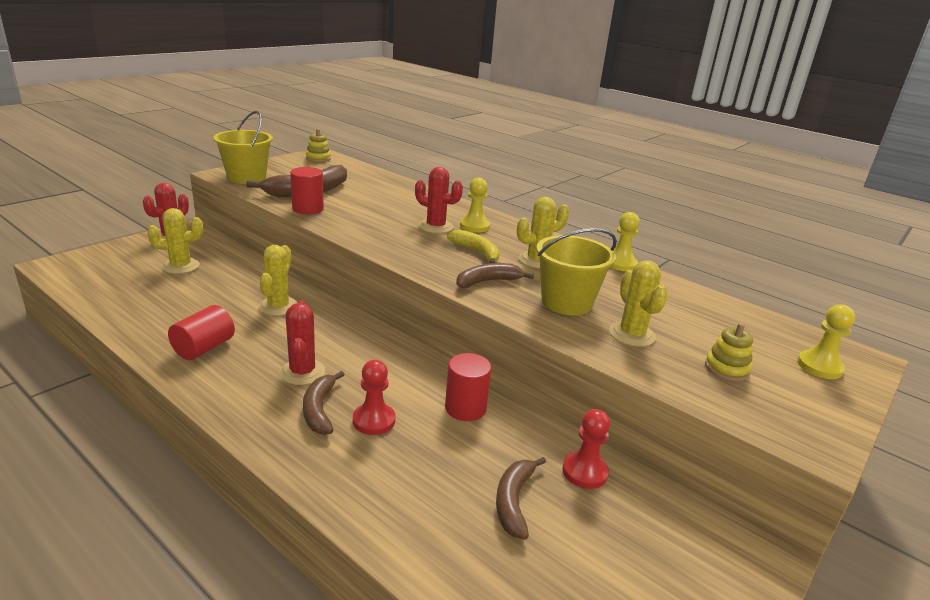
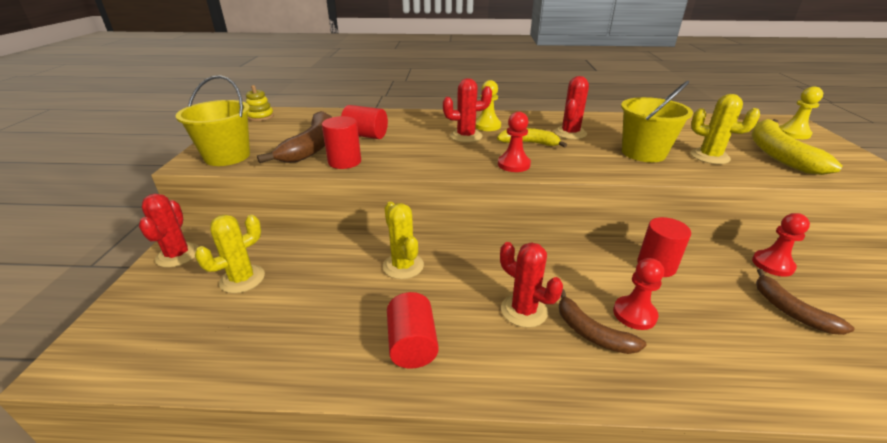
camera: 35 degrees left, 5 degrees up
brown banana [456,263,534,288] -> none
yellow cactus [517,197,569,268] -> red cactus [554,76,589,139]
yellow pawn [610,212,640,271] -> none
yellow stacking toy [705,323,753,381] -> yellow banana [752,119,843,175]
none -> red cylinder [341,105,388,139]
none -> red pawn [498,111,531,172]

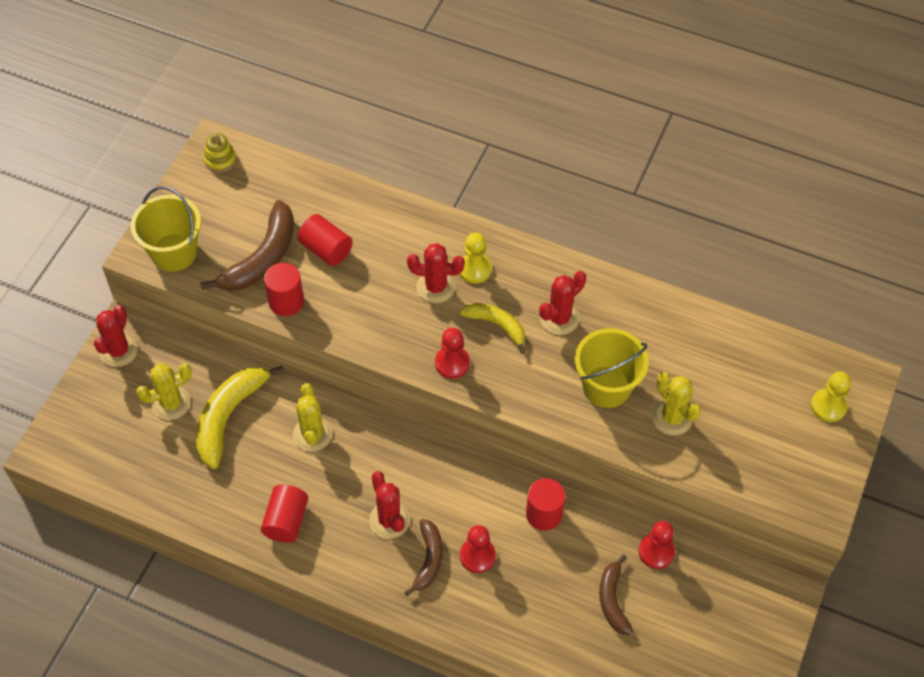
camera: 20 degrees right, 25 degrees up
brown banana [559,289,647,354] -> brown banana turned 150 degrees counterclockwise [404,519,443,596]
yellow banana [752,119,843,175] -> yellow banana moved to [196,365,284,469]

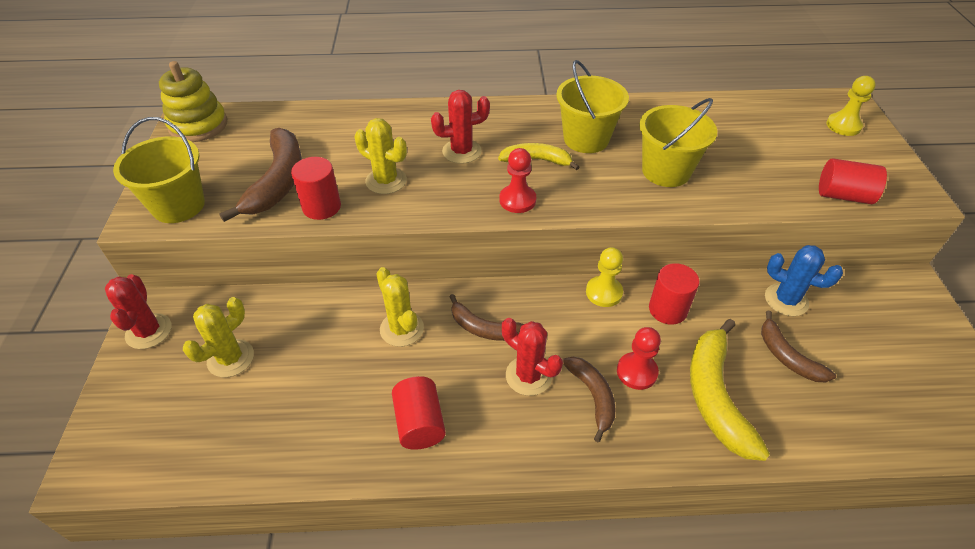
camera: 25 degrees left, 10 degrees down
yellow banana [196,365,284,469] -> yellow banana moved to [690,319,770,461]
yellow stacking toy [203,133,236,173] -> yellow stacking toy [159,61,227,142], size x1.74
red cylinder [297,214,353,266] -> red cylinder moved to [819,158,887,204]
yellow pawn [459,233,492,284] -> yellow pawn moved to [586,247,623,307]
red cactus [539,271,586,335] -> yellow bucket [556,60,629,153]
red pawn [639,521,675,569] -> blue cactus [765,245,843,316]
yellow cactus [652,372,701,435] -> yellow cactus moved to [355,118,407,194]
none -> brown banana [449,294,524,341]

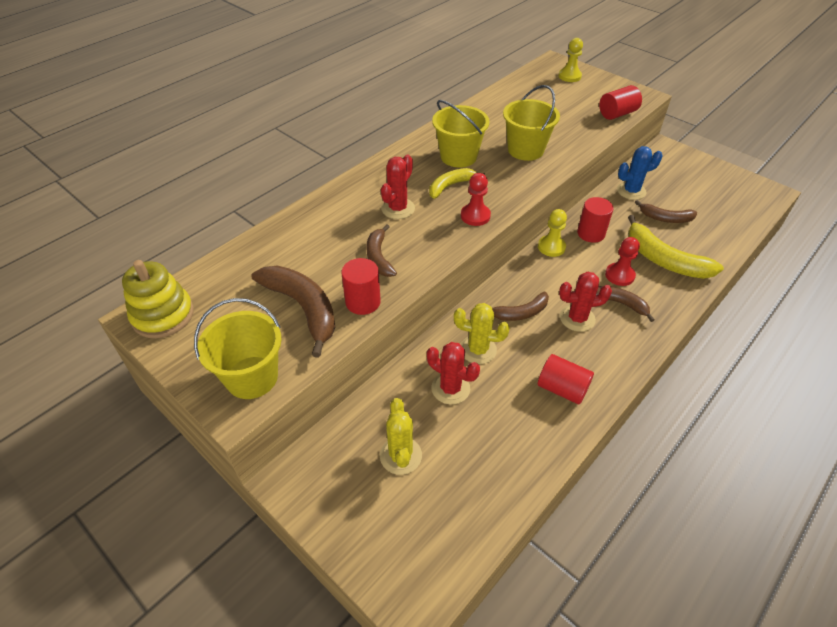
camera: 45 degrees left, 0 degrees up
red cactus [105,274,171,349] -> red cactus moved to [427,342,480,405]
yellow cactus [355,118,407,194] -> brown banana [366,225,397,277]

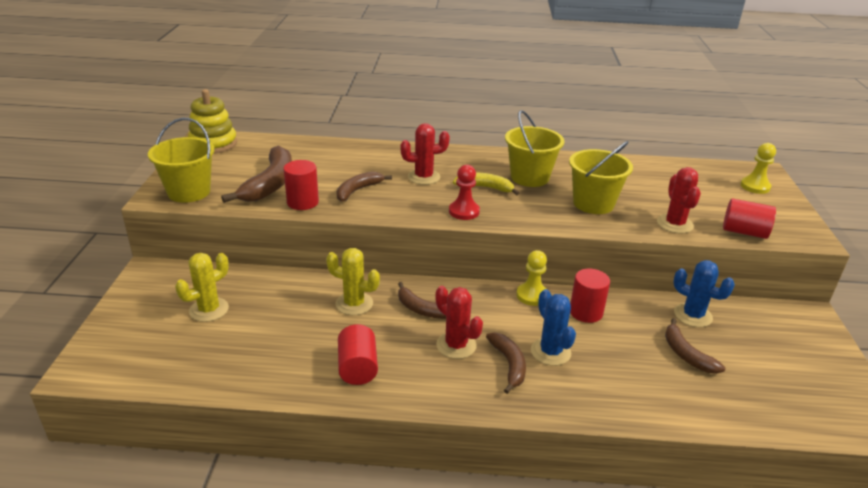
camera: 50 degrees right, 15 degrees down
red cactus [427,342,480,405] -> red cactus moved to [657,167,701,234]
yellow cactus [454,303,510,364] -> yellow cactus turned 45 degrees counterclockwise [326,248,380,315]
red pawn [605,237,640,286] -> blue cactus [531,289,576,366]
yellow banana [628,215,724,279] -> none

